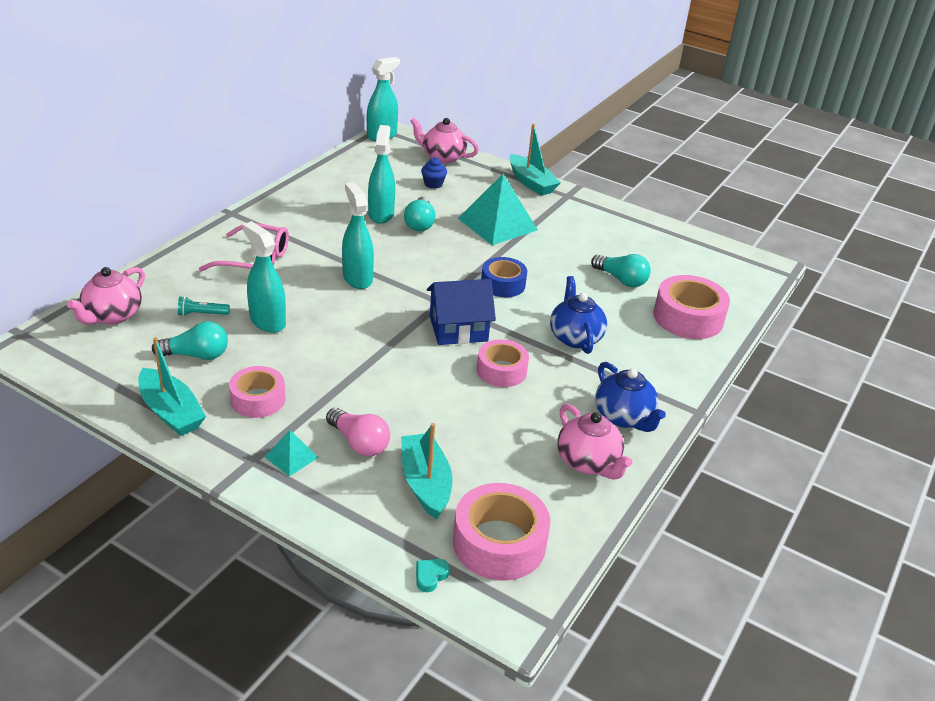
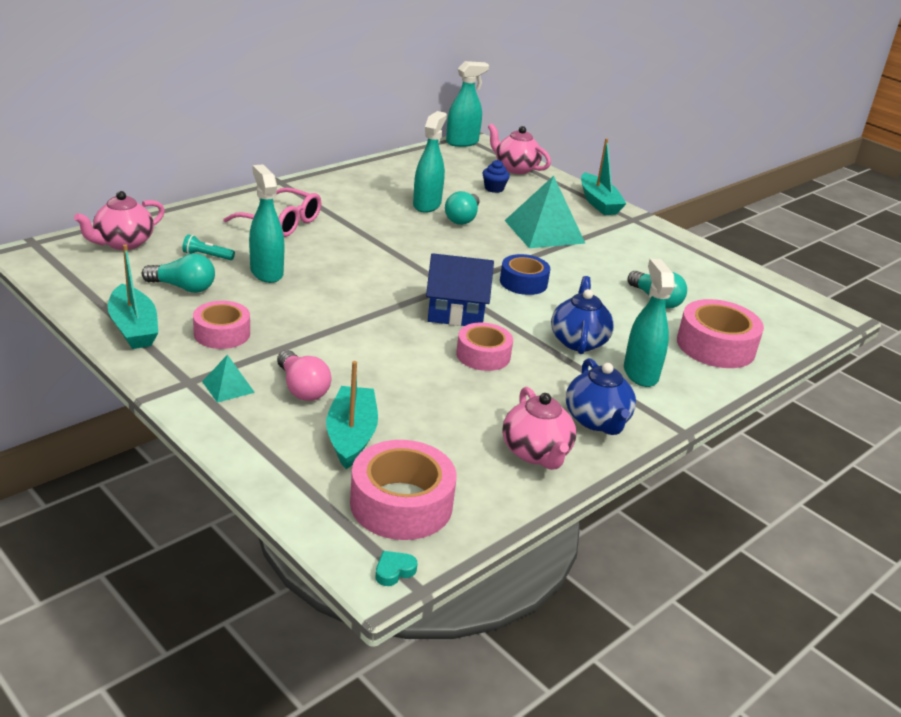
camera: 15 degrees right, 5 degrees down
turquoise spray bottle [342,182,374,289] -> turquoise spray bottle moved to [624,259,675,387]
turquoise heart [416,559,450,592] -> turquoise heart moved to [376,551,417,586]

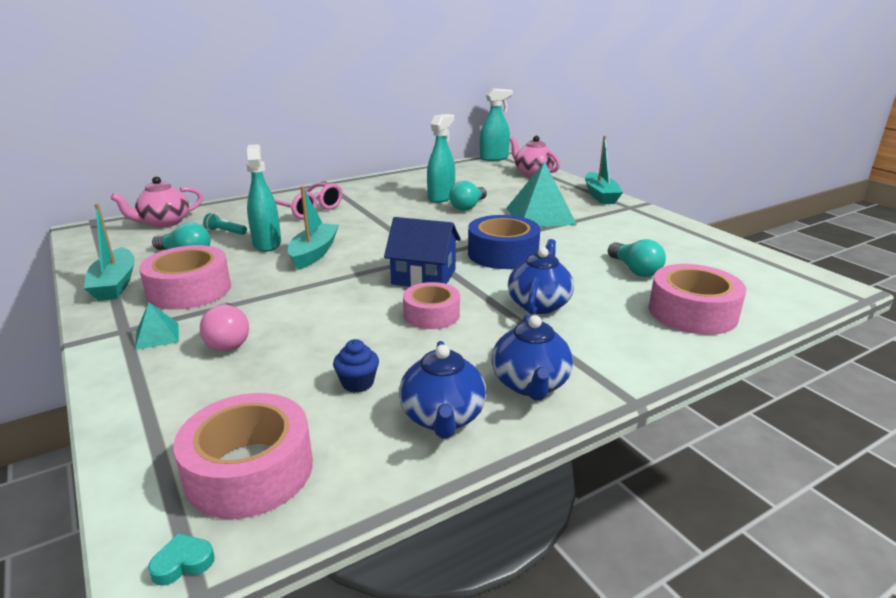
camera: 15 degrees right, 5 degrees down
pink tape [193,301,250,349] -> pink tape [139,245,231,310], size x1.52
turquoise boat [326,361,378,469] -> turquoise boat moved to [288,186,339,270]
blue cupcake [483,160,510,193] -> blue cupcake moved to [333,339,379,393]
blue tape [500,254,550,295] -> blue tape [468,215,540,269], size x1.52
pink teapot [503,387,576,470] -> blue teapot [399,341,486,439]
turquoise spray bottle [624,259,675,387] -> none

